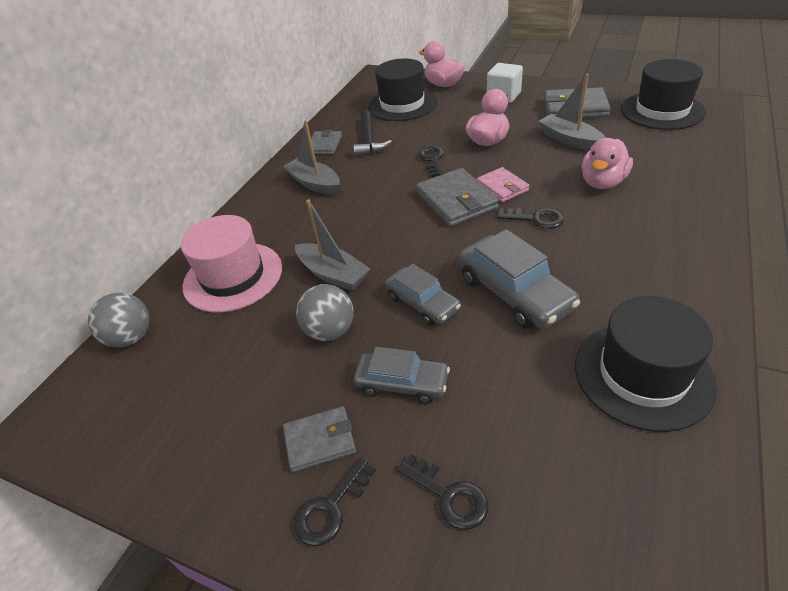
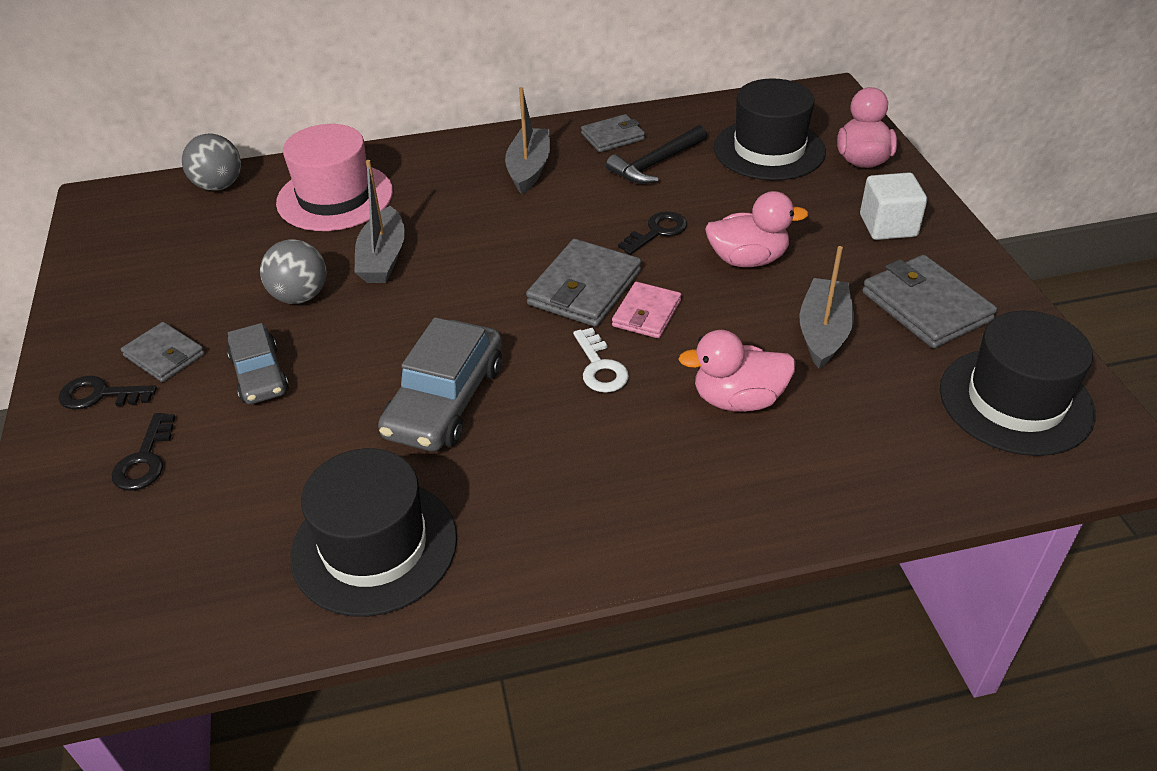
camera: 50 degrees right, 0 degrees up
grey car [385,264,461,325] -> none
black key [497,208,564,229] -> white key [573,328,629,393]

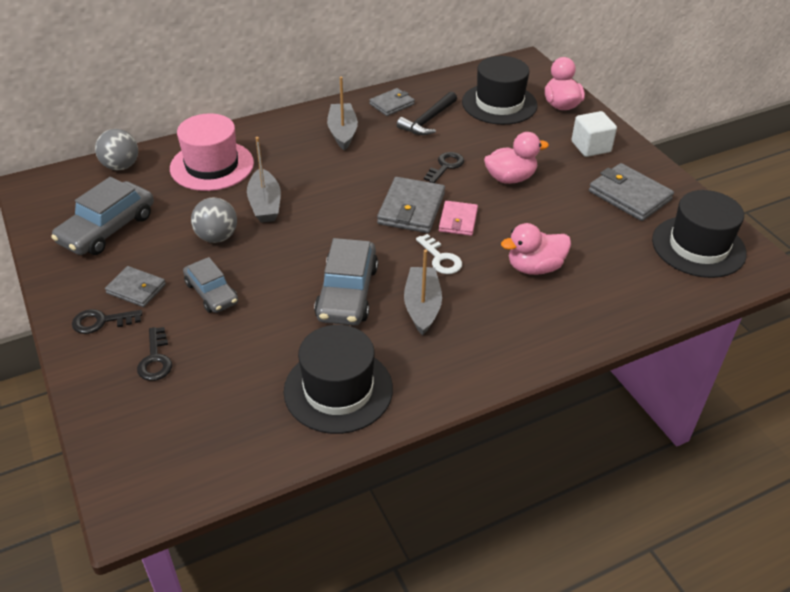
camera: 15 degrees left, 0 degrees up
grey boat [799,246,854,369] -> grey boat moved to [404,249,442,335]
none -> grey car [51,177,154,255]

